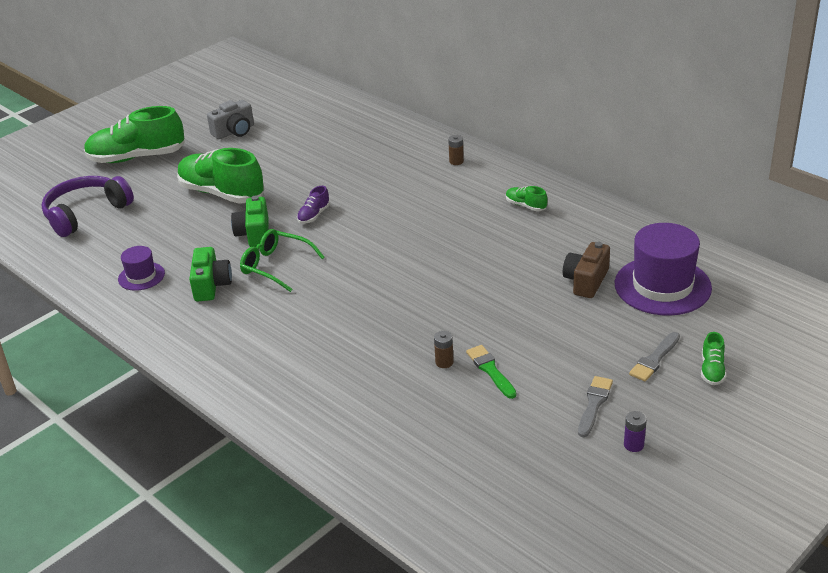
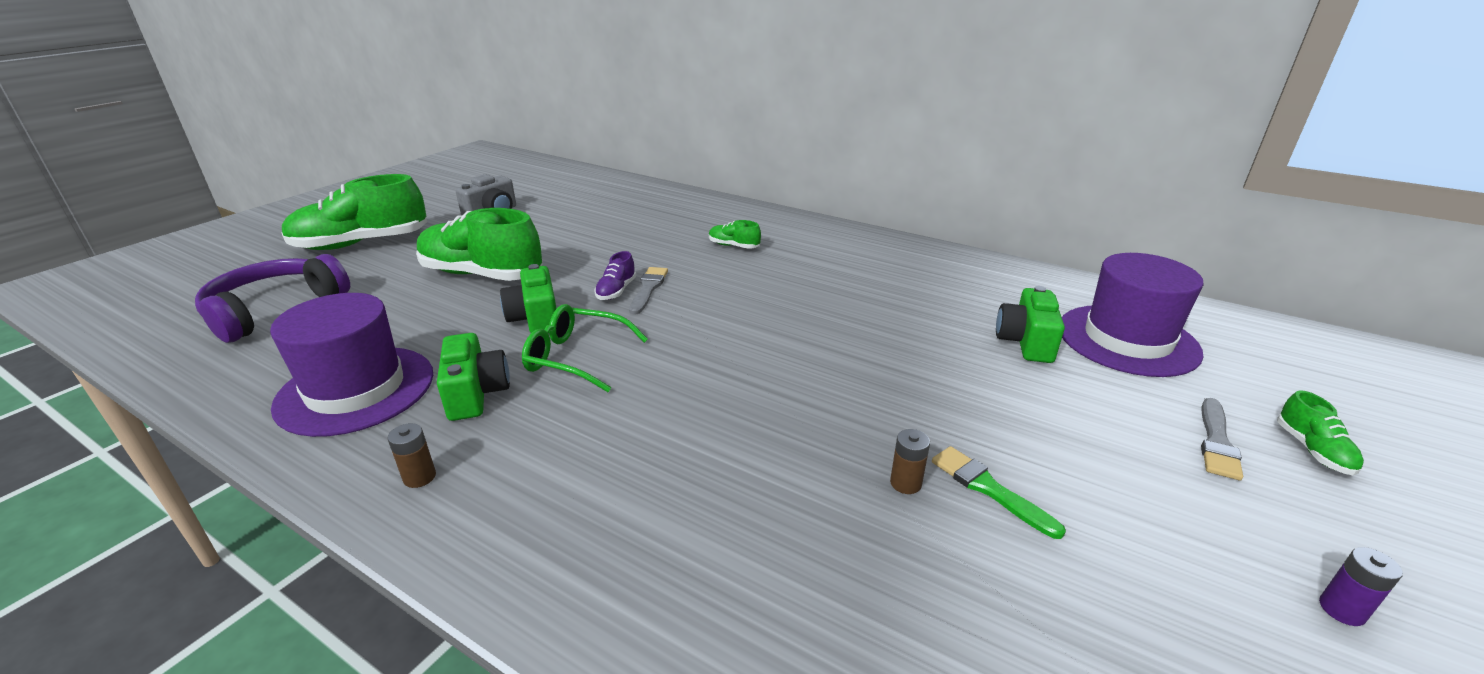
camera: 15 degrees left, 5 degrees down
purple hat [118,246,165,291] -> purple hat [270,293,433,437], size x1.94
brown battery [448,135,464,165] -> brown battery moved to [387,423,436,488]
green shoe [506,186,548,211] -> green shoe moved to [709,220,761,249]
brown camera [563,242,610,298] -> green camera [996,286,1065,363]
grey brush [578,376,613,437] -> grey brush moved to [629,267,668,315]

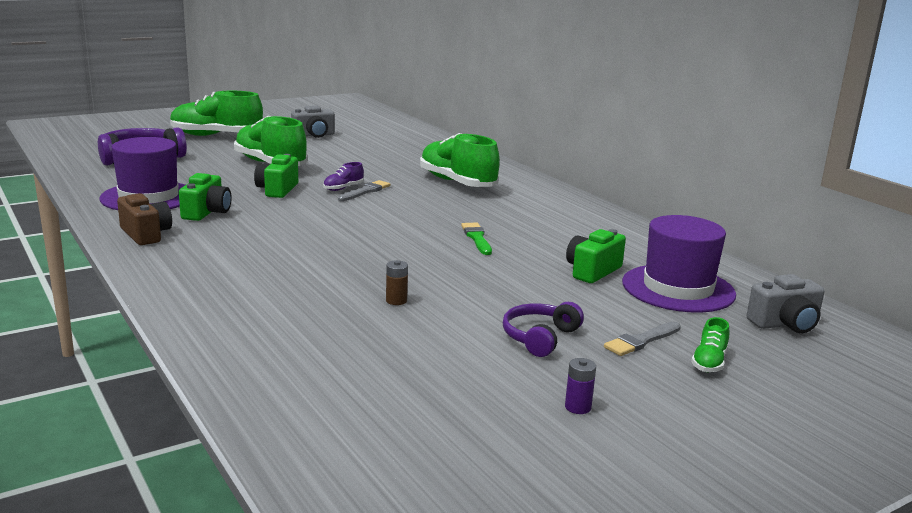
camera: 25 degrees right, 10 degrees down
brown battery [387,423,436,488] -> brown camera [117,193,172,245]
green glasses [522,304,648,392] -> none
green shoe [709,220,761,249] -> green shoe [420,133,500,187], size x2.30
green brush [932,446,1066,539] -> green brush moved to [461,223,492,255]
none -> purple headphones [503,302,584,357]
none -> grey camera [746,274,825,333]

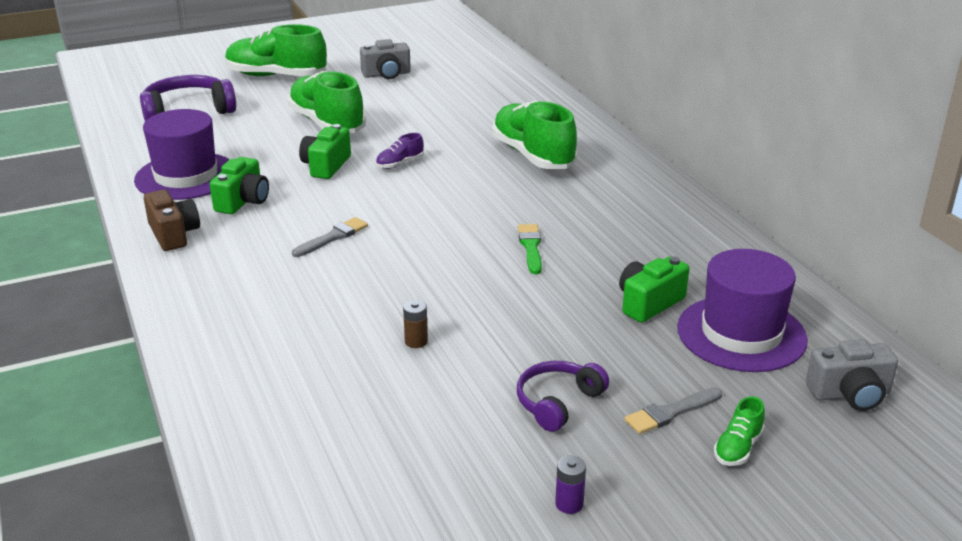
camera: 10 degrees right, 10 degrees up
grey brush [338,180,390,201] -> grey brush moved to [292,217,368,257]

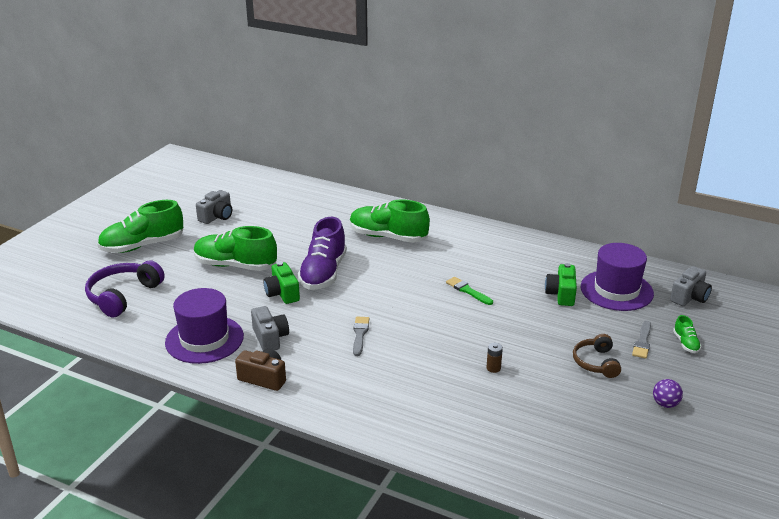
camera: 40 degrees left, 0 degrees up
green camera [210,157,269,214] -> grey camera [251,306,289,350]
purple shoe [376,133,423,169] -> purple shoe [298,217,347,290], size x2.30
purple headphones [517,361,609,432] -> brown headphones [573,334,621,378]
purple battery [555,456,586,514] -> purple ball [653,379,683,408]

